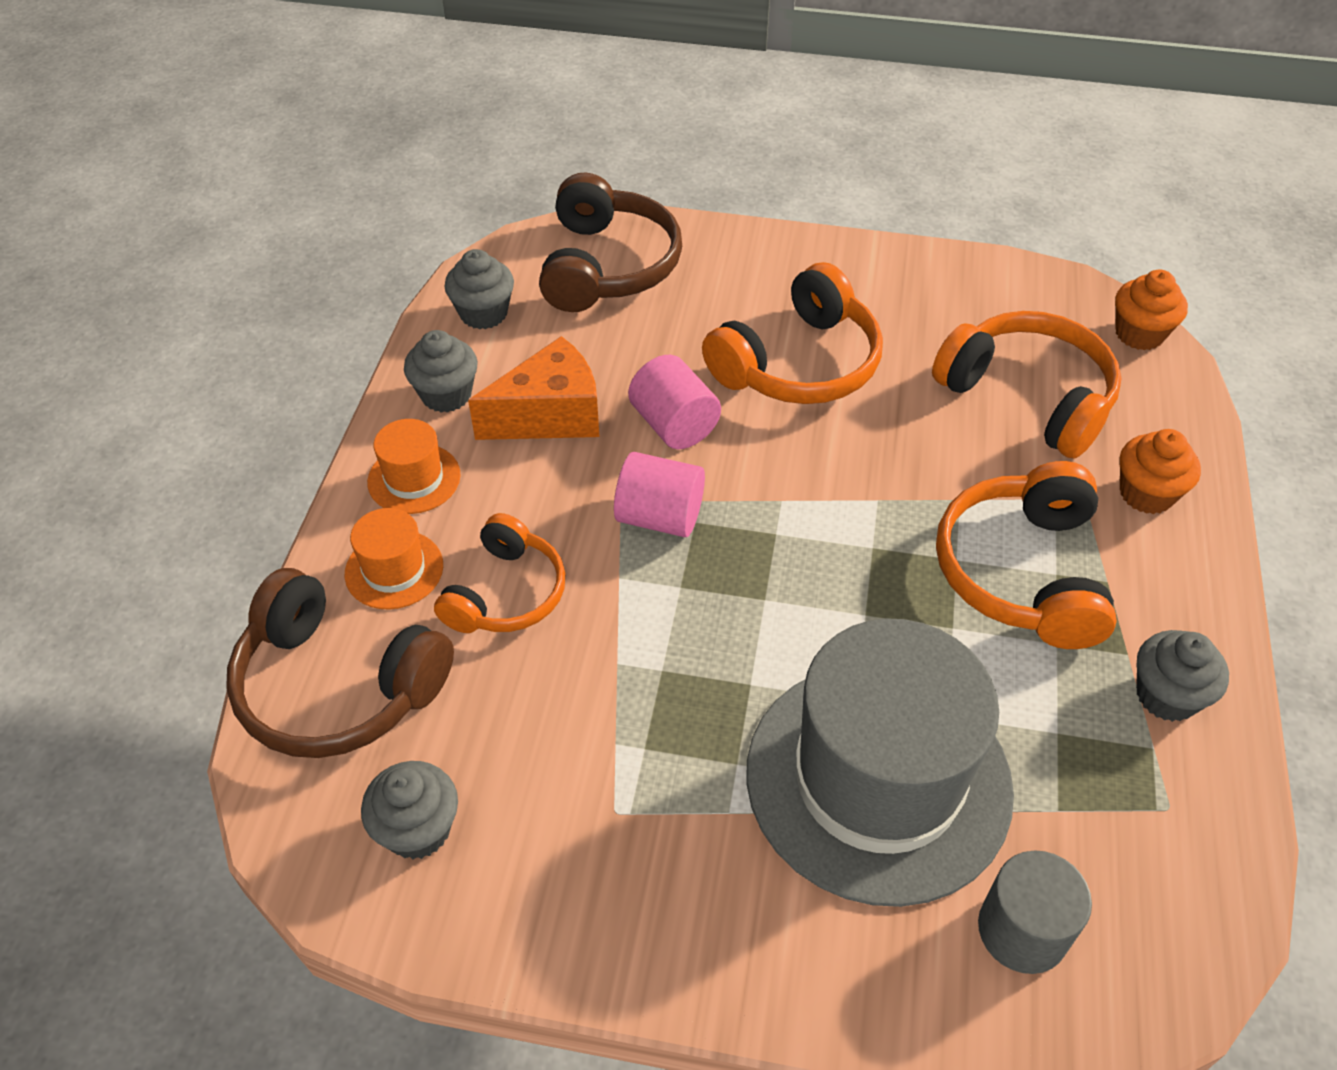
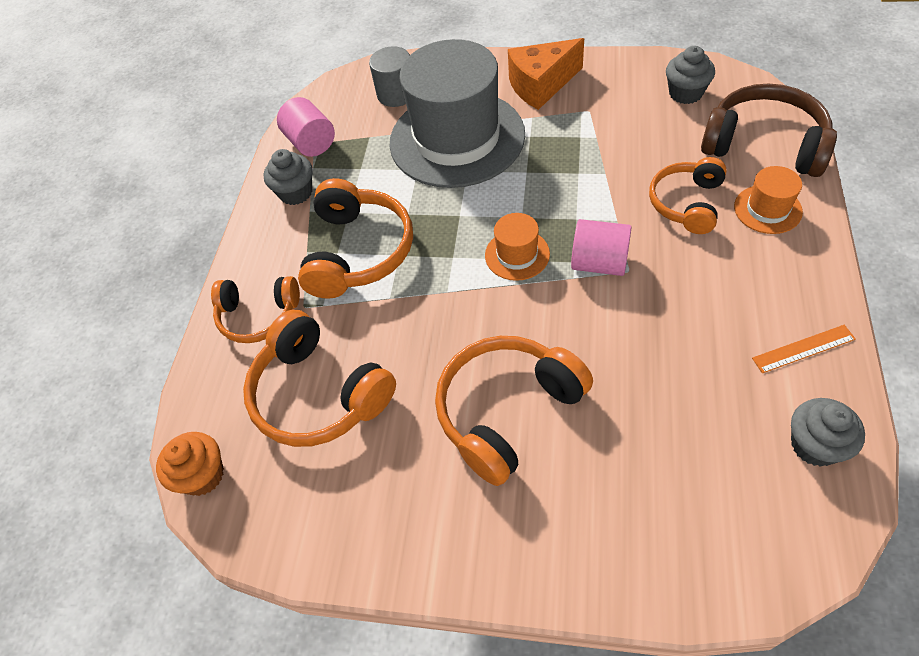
camera: 175 degrees left, 5 degrees up
orange hat [367,419,461,514] -> orange hat moved to [485,213,550,281]
grey cupcake [404,330,478,413] -> orange ruler [752,325,856,373]
orange cheese [468,336,599,440] -> orange cheese moved to [508,38,584,110]
brown headphones [539,173,682,312] -> none
pink cylinder [628,355,721,449] -> pink cylinder moved to [277,97,335,157]
orange cupcake [1120,429,1201,514] -> orange headphones [211,276,300,343]

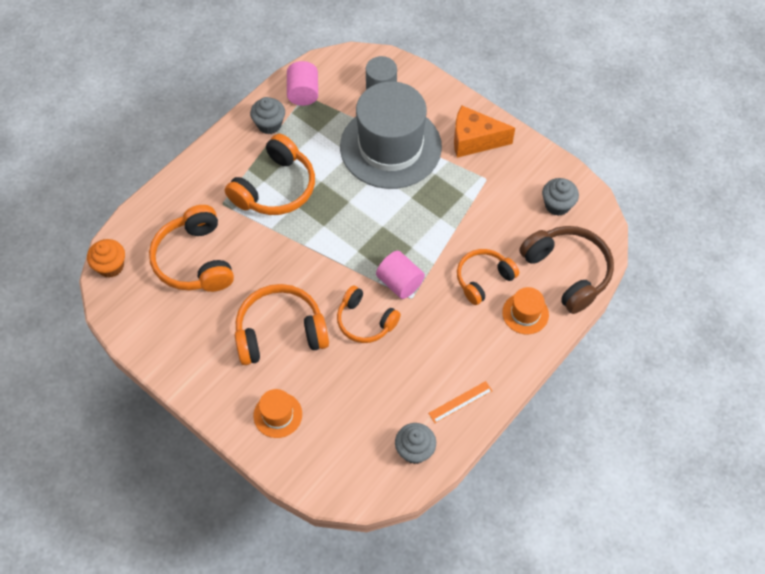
camera: 25 degrees right, 5 degrees up
orange headphones [211,276,300,343] -> orange headphones moved to [337,285,401,343]
orange hat [485,213,550,281] -> orange hat moved to [253,389,302,438]
orange ruler [752,325,856,373] -> orange ruler turned 45 degrees counterclockwise [428,381,492,423]

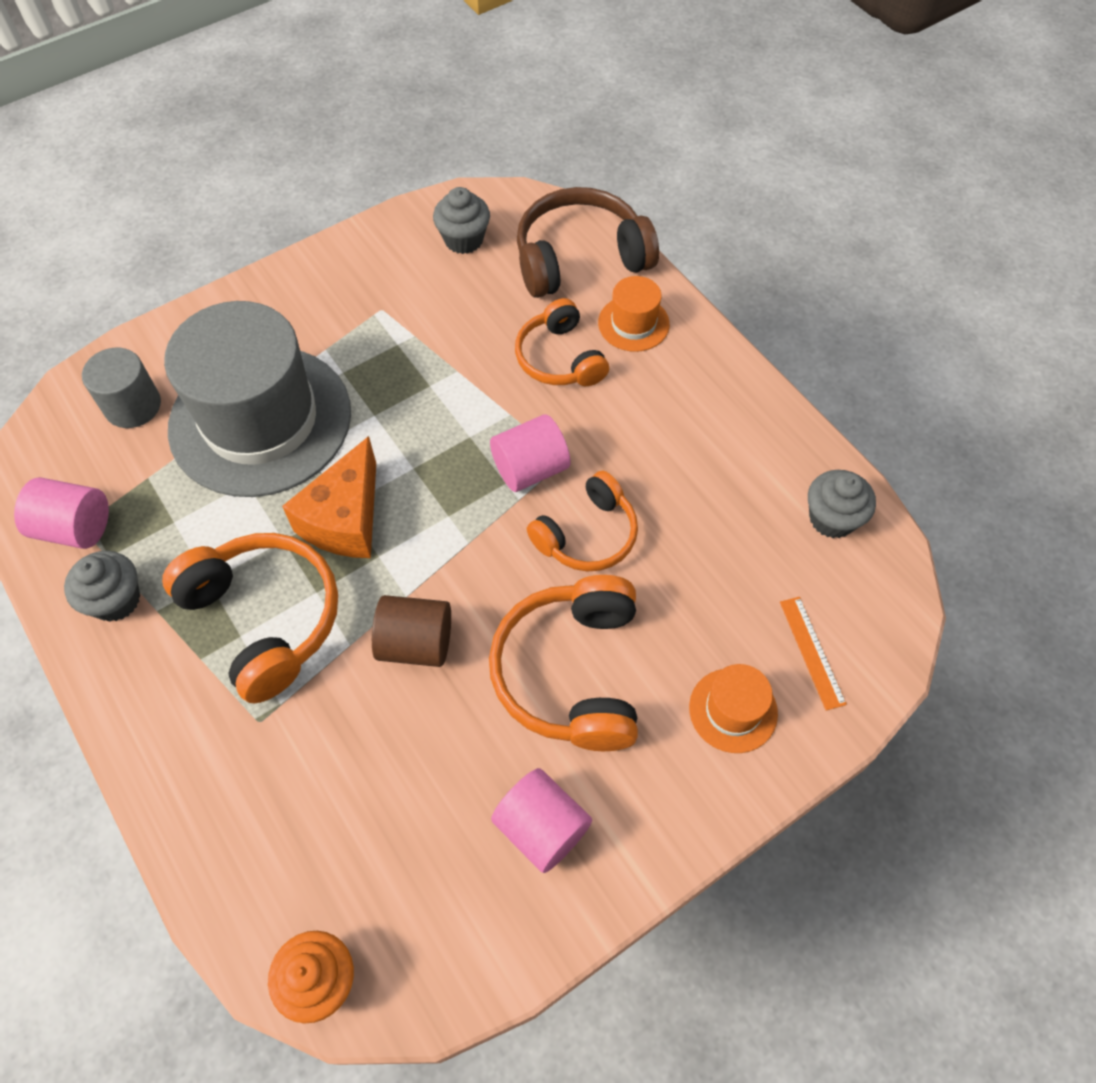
camera: 75 degrees left, 0 degrees up
orange headphones [149,205,234,292] -> none
orange ruler [428,381,492,423] -> orange ruler moved to [780,597,847,711]
orange cheese [454,105,515,158] -> orange cheese moved to [282,436,376,558]
none -> brown cylinder [372,595,451,667]
none -> pink cylinder [491,768,592,873]

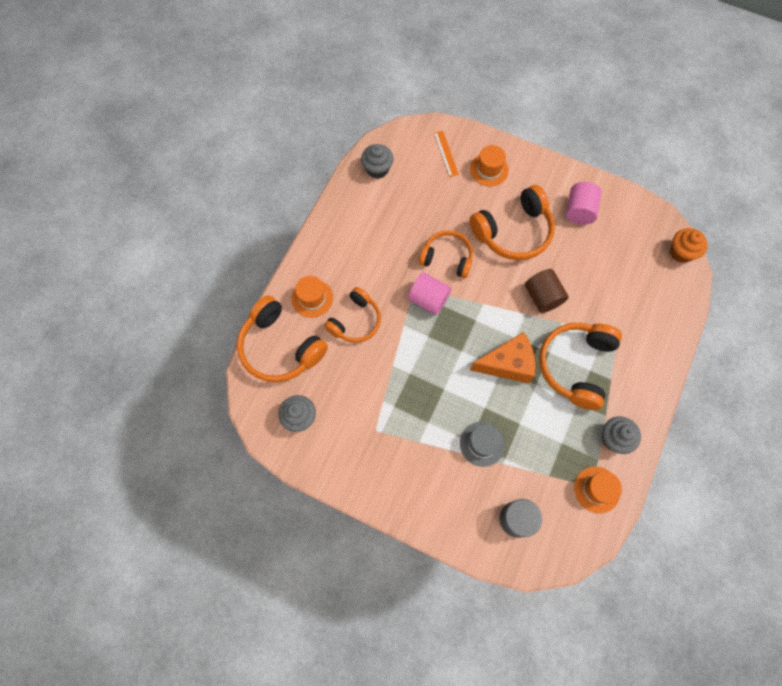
camera: 120 degrees left, 10 degrees up
pink cylinder [14,477,109,549] -> orange hat [574,466,622,513]
grey hat [164,301,351,497] -> grey hat [460,422,505,467], size x0.42
brown headphones [517,187,659,298] -> orange headphones [237,295,328,382]
orange ruler [780,597,847,711] -> orange ruler turned 60 degrees counterclockwise [434,131,459,177]

